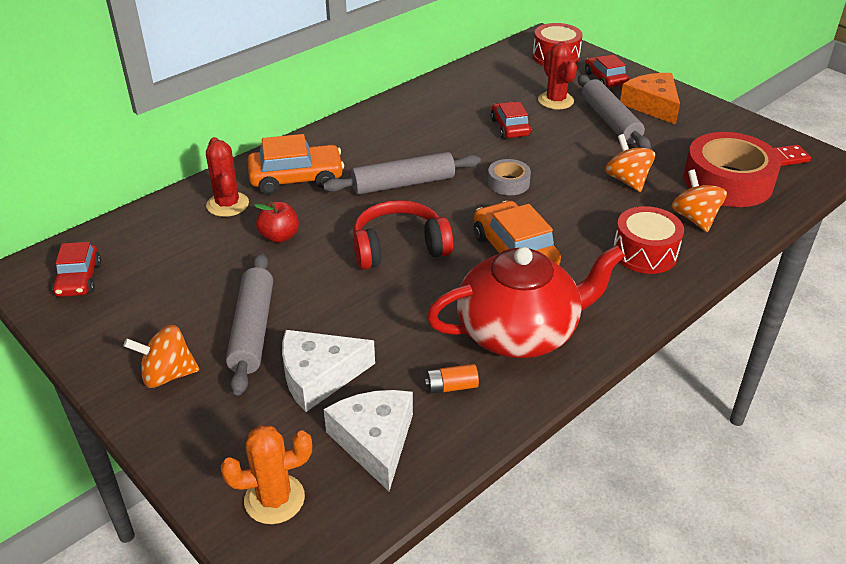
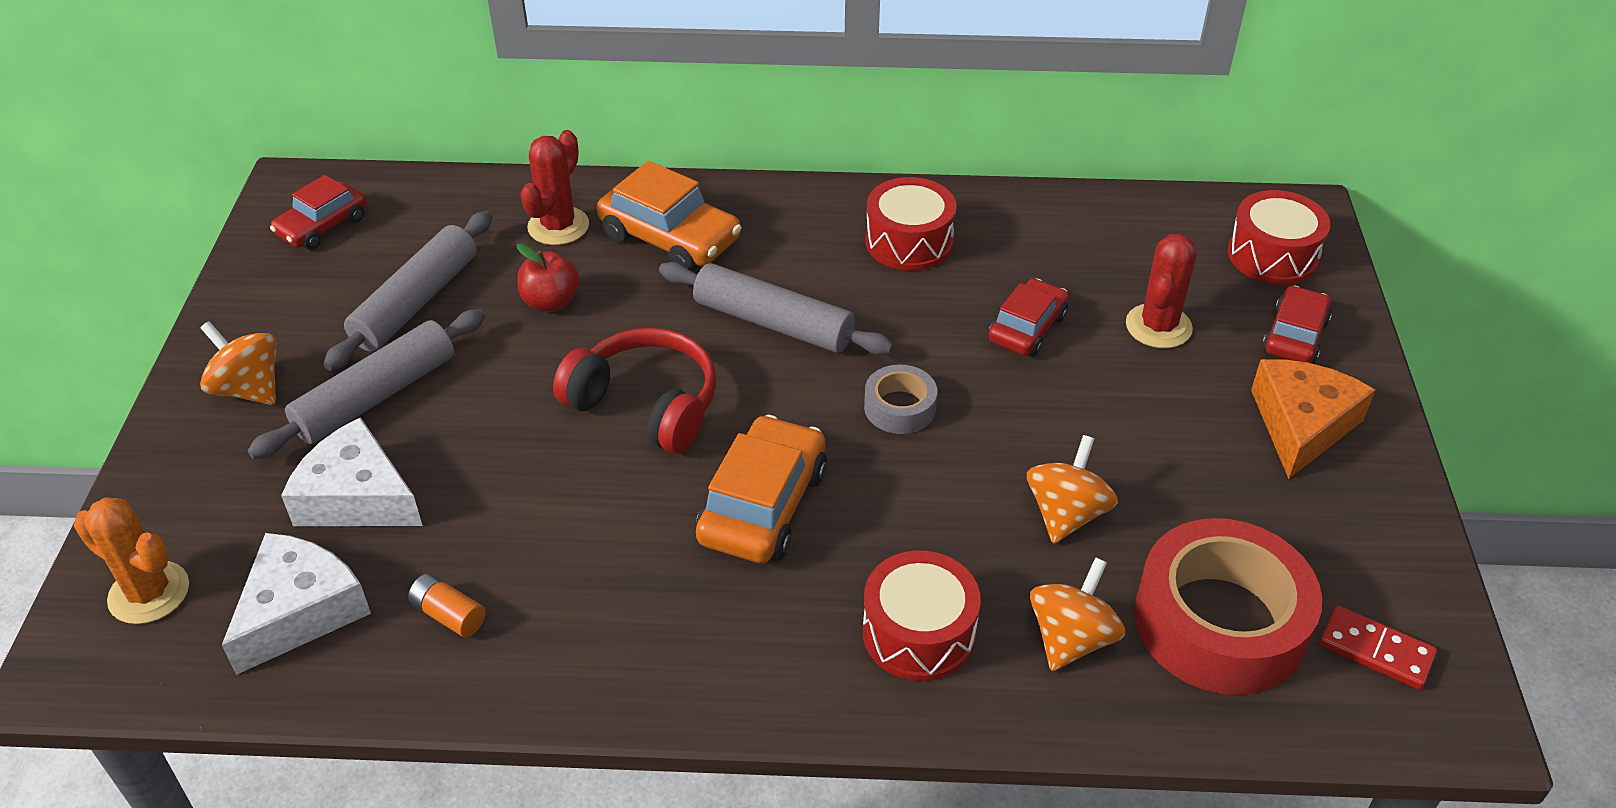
camera: 45 degrees right, 5 degrees up
red teapot [427,245,625,358] -> none
grey rolling pin [578,75,651,149] -> grey rolling pin moved to [323,211,492,371]
none -> red drum [866,177,957,271]

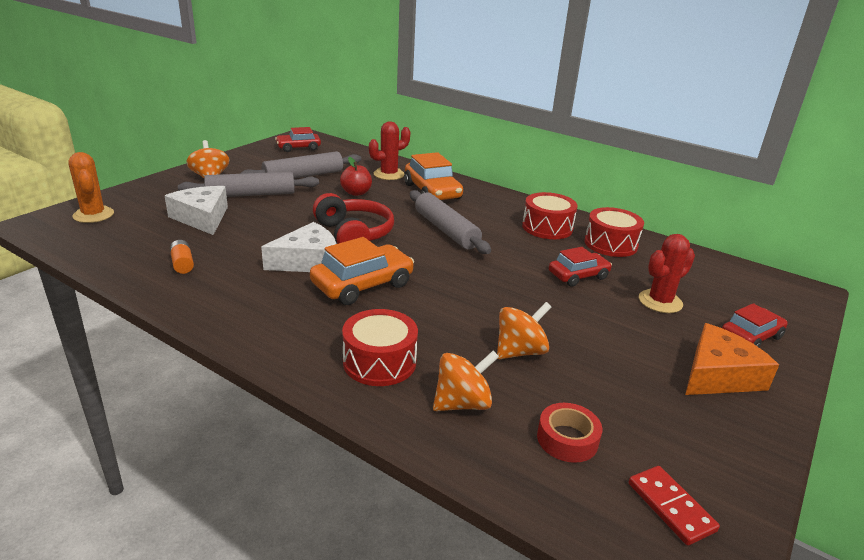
camera: 30 degrees right, 15 degrees down
white cheese [222,533,371,675] -> white cheese moved to [261,222,337,272]
grey tape [864,365,937,434] -> none
red tape [1134,518,1322,695] -> red tape [537,403,602,463], size x0.48
red drum [1228,190,1330,285] -> red drum moved to [585,207,644,257]

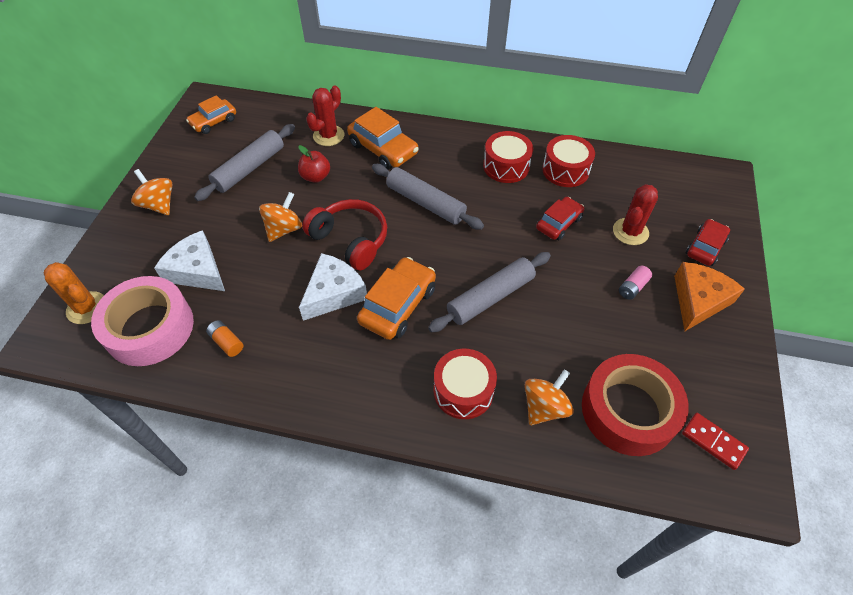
camera: 20 degrees left, 25 degrees up
grey rolling pin [178,172,319,197] -> grey rolling pin moved to [428,252,551,332]
red car [275,127,321,152] -> orange car [186,95,236,134]
orange spinning top [497,302,551,359] -> orange spinning top moved to [259,192,302,242]
red tape [537,403,602,463] -> red tape [582,354,689,456], size x2.07
none -> pink tape [91,276,194,366]
none -> pink battery [619,266,652,300]

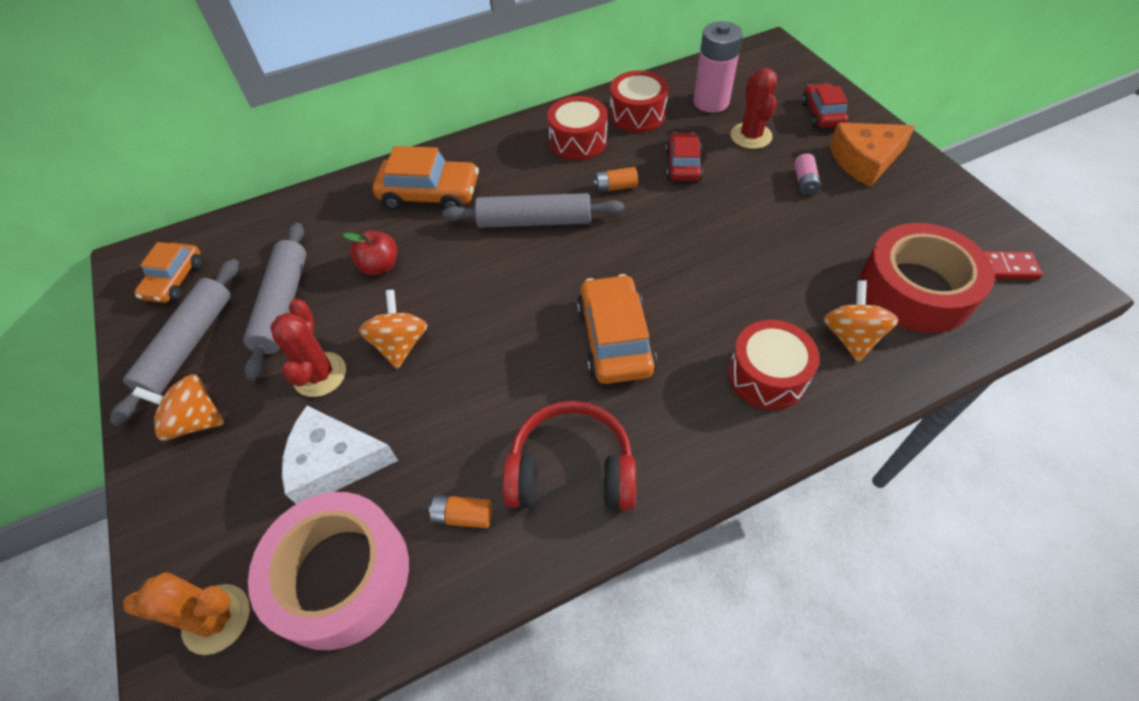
camera: 35 degrees left, 0 degrees up
white cheese [299,253,367,321] -> none
red headphones [302,199,387,270] -> red headphones moved to [502,401,636,510]
red cactus [306,85,344,146] -> red cactus moved to [270,299,346,397]
grey rolling pin [428,252,551,332] -> grey rolling pin moved to [110,259,239,426]
orange cheese [674,262,745,331] -> orange cheese turned 105 degrees counterclockwise [829,122,916,187]
none -> orange battery [594,167,638,192]
none -> pink battery [693,21,743,113]

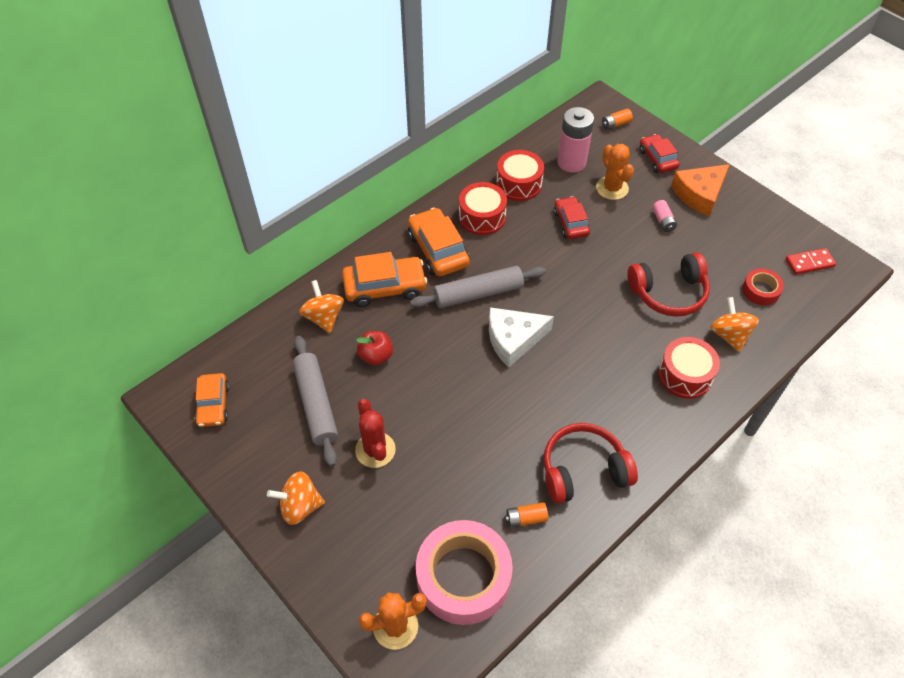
camera: 20 degrees left, 0 degrees up
grey rolling pin [110,259,239,426] -> none
white cheese [282,406,398,504] -> white cheese moved to [489,307,554,367]
orange spinning top [359,290,427,369] -> orange spinning top moved to [299,280,344,333]
orange car [577,274,657,384] -> orange car moved to [408,208,470,277]
orange battery [594,167,638,192] -> orange battery moved to [602,109,633,130]
red cactus [730,68,777,149] -> orange cactus [596,144,634,200]
red tape [860,223,994,333] -> red tape [742,268,784,306], size x0.48
none -> red headphones [627,252,710,317]

